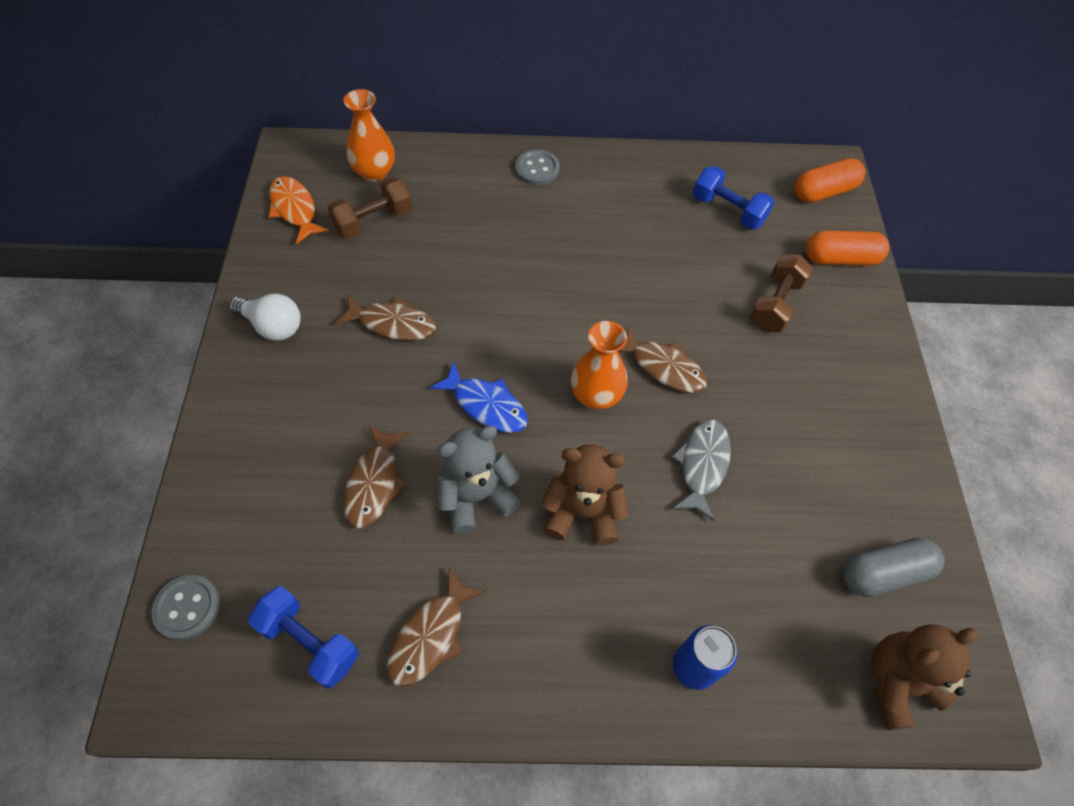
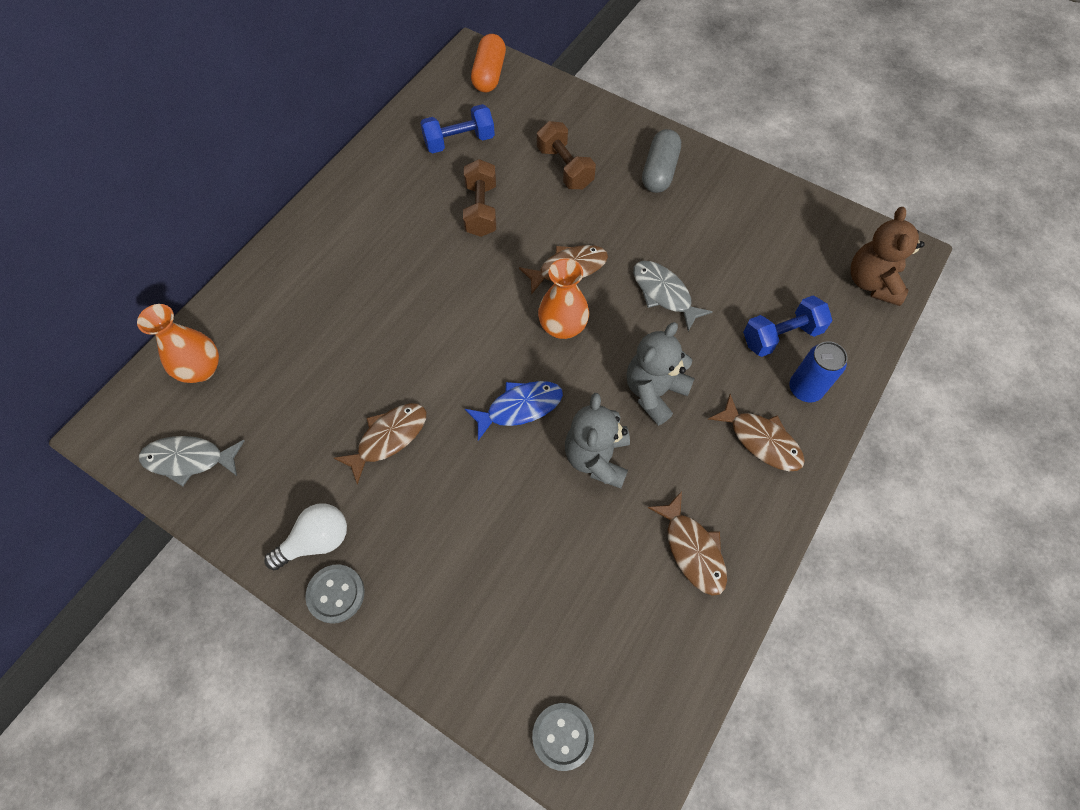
camera: 55 degrees left, 5 degrees up
blue dumbbell [248,586,359,689] -> blue dumbbell moved to [743,296,832,357]
orange fish [269,176,329,244] -> grey fish [139,436,244,486]
brown dumbbell [327,177,412,239] -> brown dumbbell moved to [463,159,496,237]
brown fish [343,425,408,528] -> brown fish moved to [708,394,805,471]
grey button [515,150,560,185] -> grey button moved to [305,564,364,624]
brown teddy bear [541,444,629,546] -> grey teddy bear [627,322,695,426]
orange capsule [806,231,889,266] -> none
grey capsule [843,538,944,597] -> grey capsule moved to [642,129,681,193]

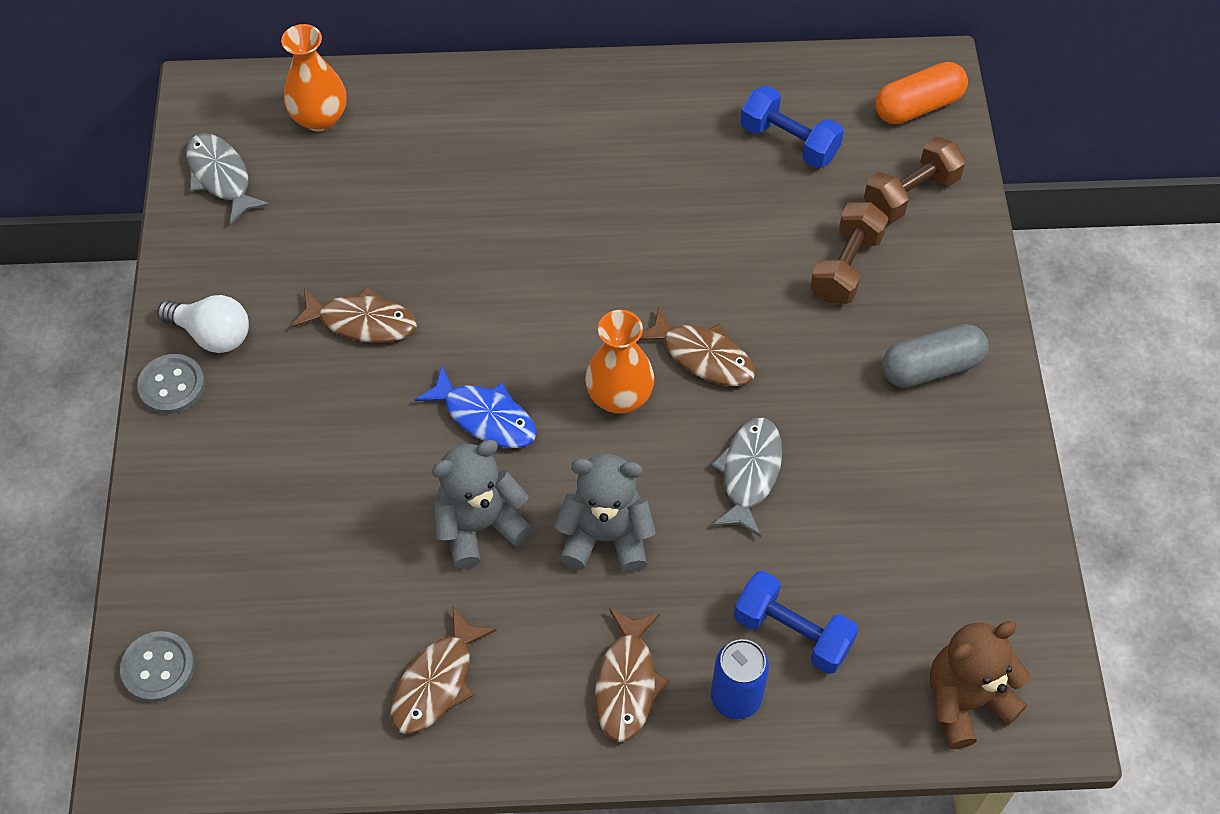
camera: 55 degrees right, 5 degrees down
brown dumbbell [463,159,496,237] -> brown dumbbell moved to [864,136,966,222]

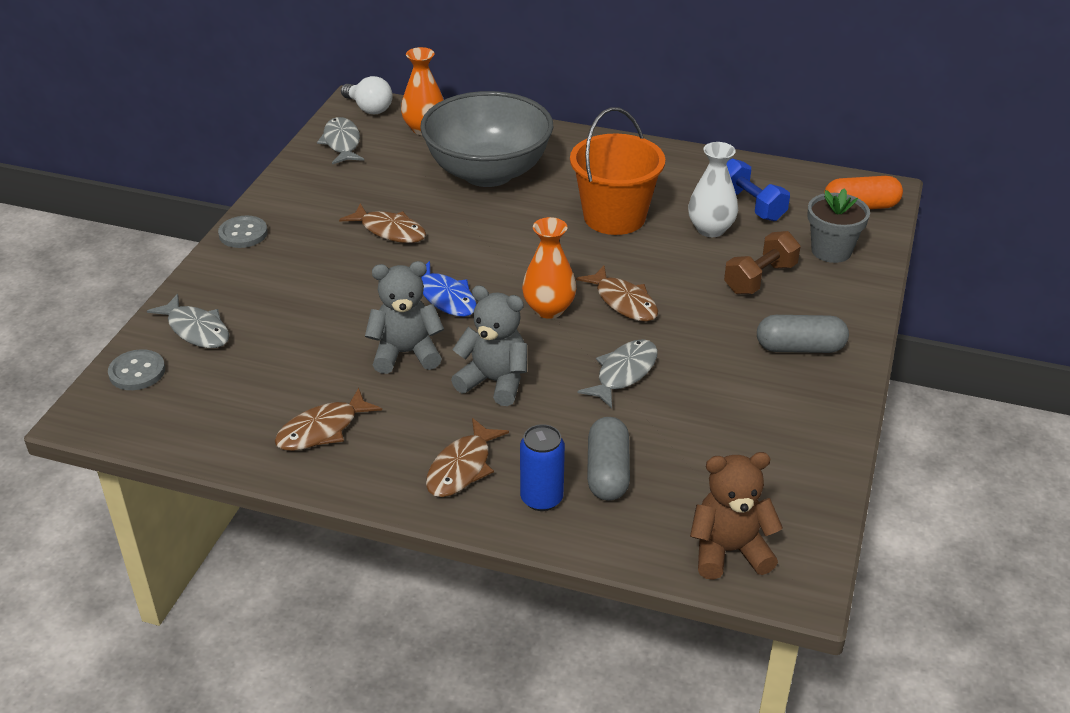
camera: 20 degrees right, 20 degrees down
white light bulb [157,295,249,353] -> white light bulb moved to [341,76,393,114]
blue dumbbell [734,571,859,674] -> grey capsule [587,417,630,501]
brown dumbbell [864,136,966,222] -> grey flower pot [807,188,870,263]
none -> grey fish [147,294,229,348]
none -> grey bowl [420,91,553,187]
none -> orange bucket [570,107,665,235]
none -> white vase [688,142,738,237]

